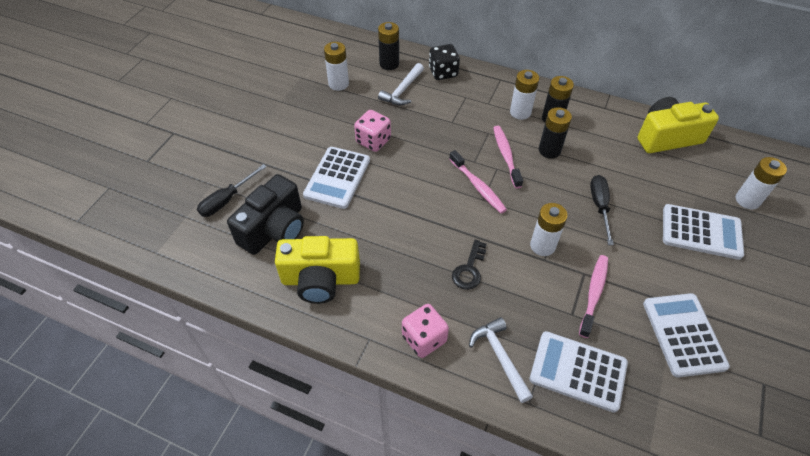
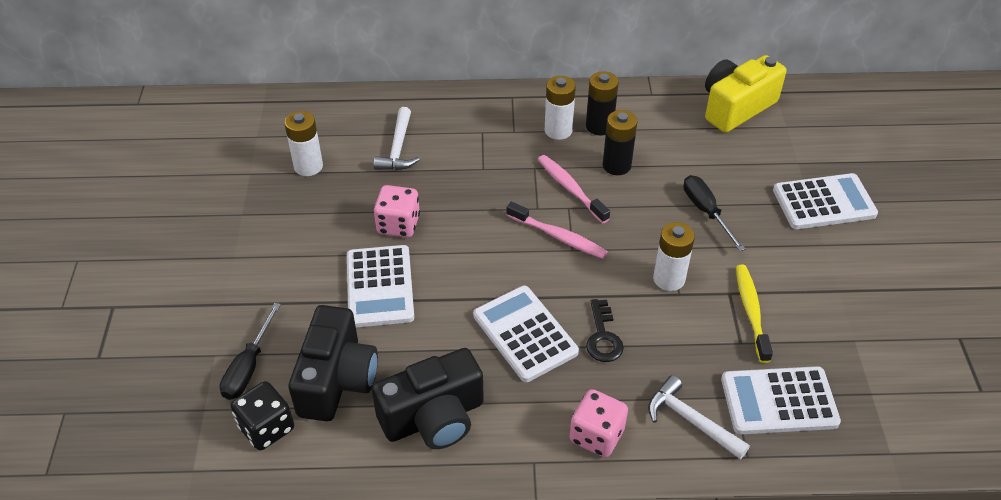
camera: 25 degrees left, 5 degrees down
yellow camera [275,236,360,304] -> black camera [372,348,484,449]
black battery [378,22,399,70] -> none
black dice [429,44,460,80] -> black dice moved to [231,381,294,450]
pink toothbrush [579,255,608,338] -> yellow toothbrush [736,265,773,363]
white calculator [643,293,730,377] -> white calculator moved to [473,286,579,382]
white battery [736,157,787,210] -> none

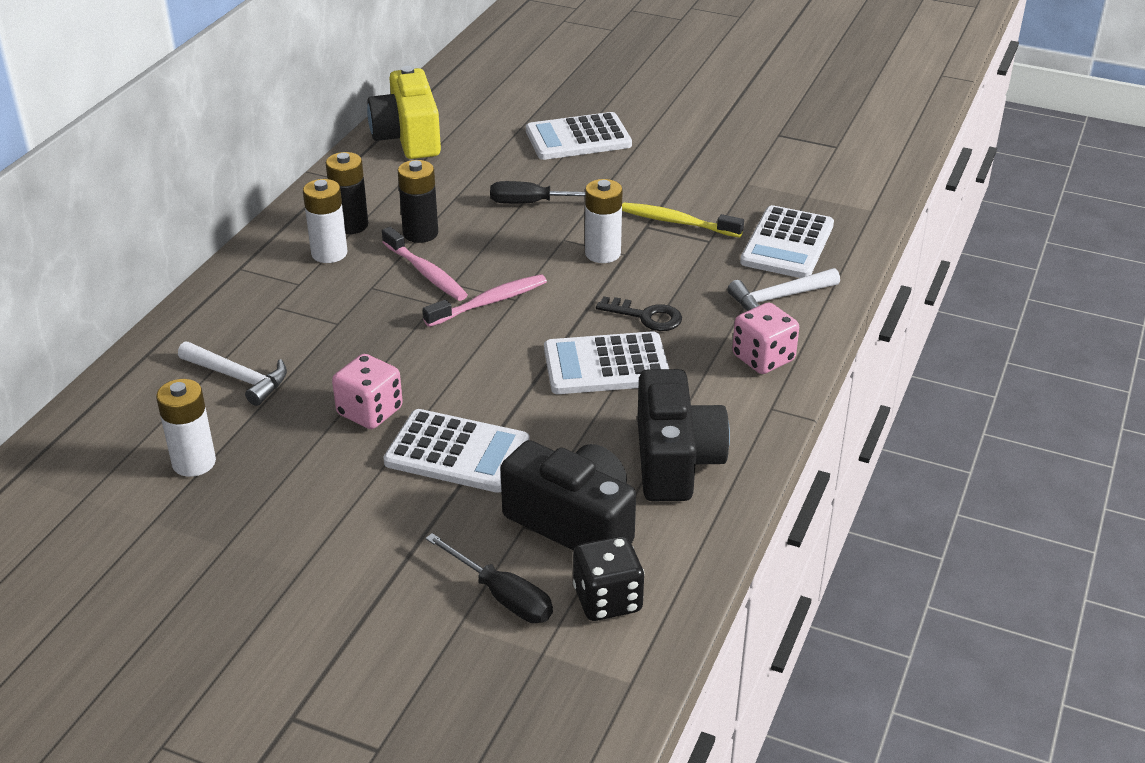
camera: 65 degrees left, 10 degrees down
pink toothbrush [538,155,610,224] -> pink toothbrush turned 120 degrees counterclockwise [382,227,468,301]
white calculator [773,173,878,229] -> white calculator turned 120 degrees counterclockwise [526,112,632,160]

